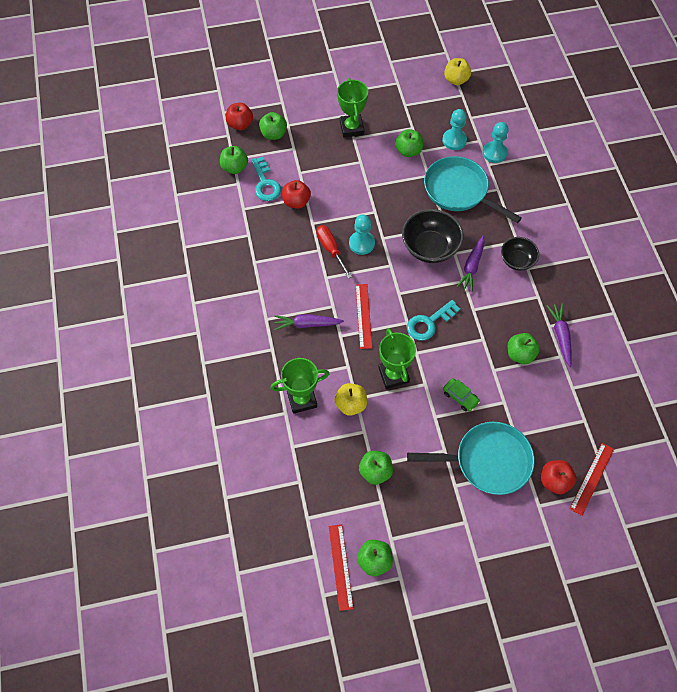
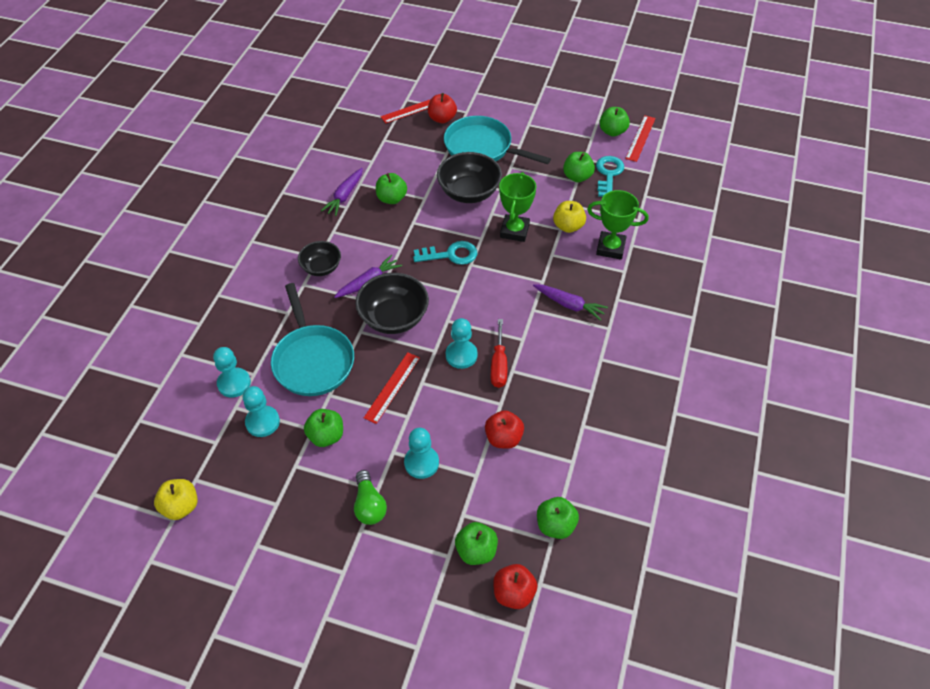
camera: 150 degrees left, 10 degrees down
turquoise key [251,157,281,201] -> turquoise key moved to [596,156,624,197]
green trophy [337,78,368,138] -> green light bulb [354,470,387,525]
red ruler [356,284,372,349] -> red ruler moved to [364,352,420,424]
green car [443,378,480,412] -> black bowl [437,152,502,203]
none -> turquoise pawn [404,428,439,479]

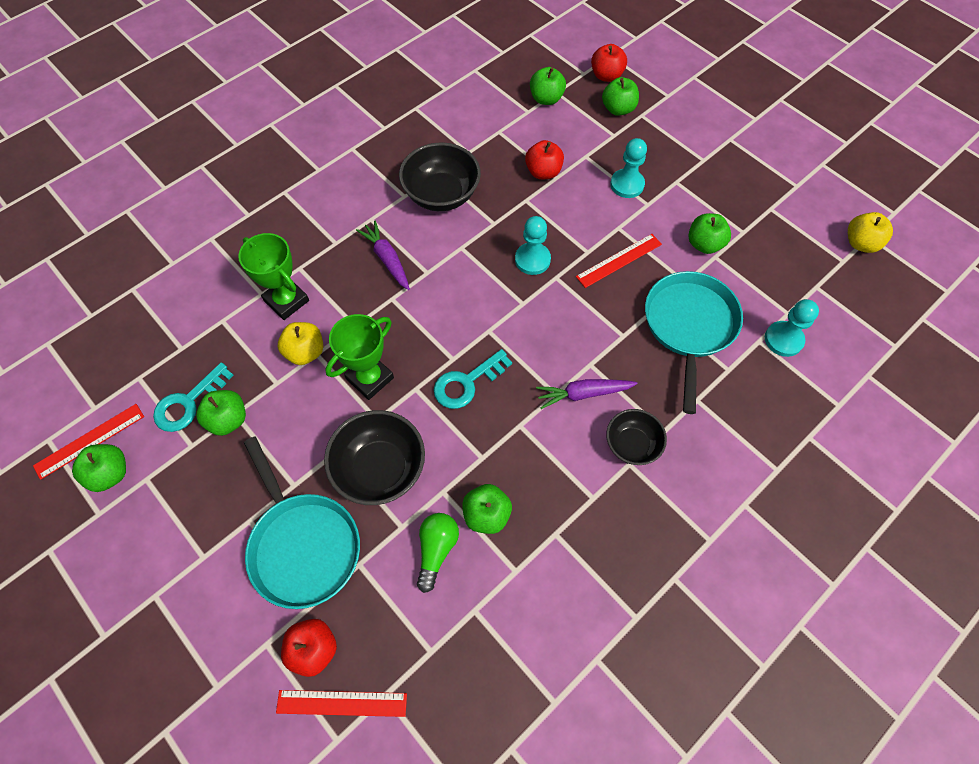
camera: 150 degrees left, 10 degrees up
turquoise pawn [243,386,280,437] -> none
purple carrot [321,168,363,216] -> none
green light bulb [354,470,387,525] -> green light bulb moved to [417,513,459,593]
black bowl [355,273,429,334] -> black bowl moved to [399,143,481,211]
turquoise key [413,241,477,265] -> turquoise key turned 60 degrees counterclockwise [434,349,512,409]
red screwdriver [491,319,507,388] -> none

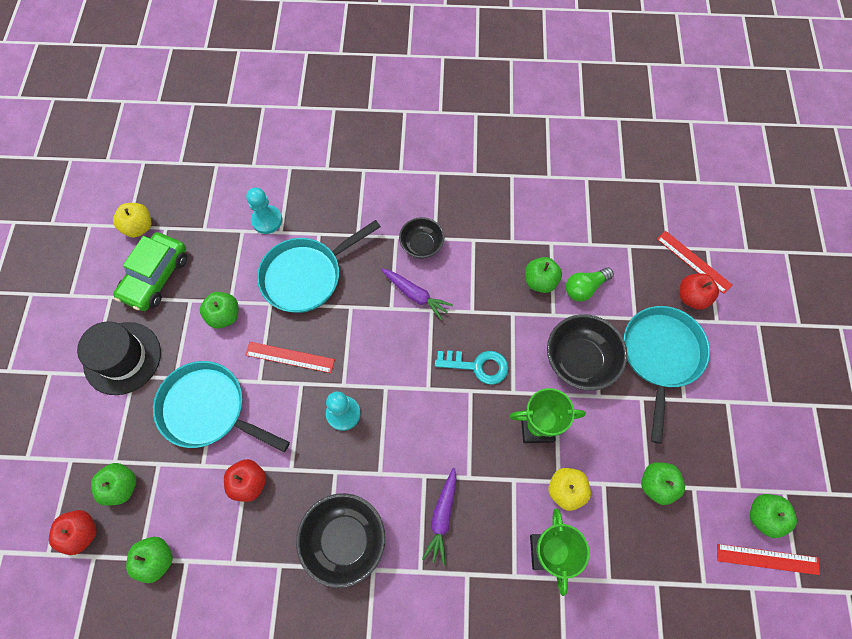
camera: 135 degrees left, 5 degrees up
turquoise key [153,362,233,432] -> none
turquoise pawn [610,138,647,198] -> turquoise pan [153,361,290,452]
none -> black hat [77,321,161,395]
none -> green car [113,232,187,311]

